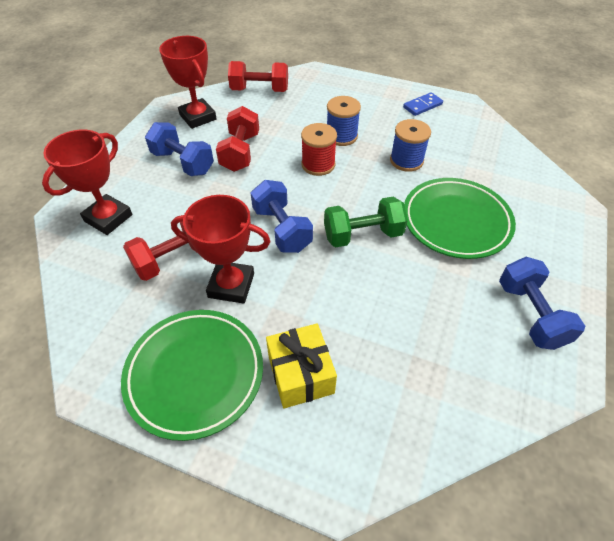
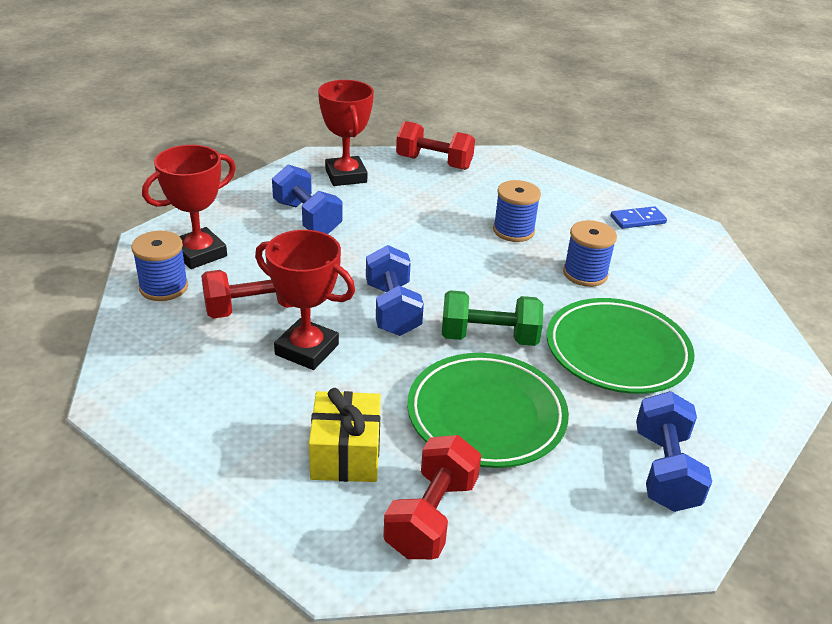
camera: 15 degrees right, 15 degrees down
green plate [121,310,263,441] -> green plate moved to [407,353,569,468]
red dumbbell [216,106,259,172] -> red dumbbell moved to [383,435,481,559]
red spool [301,123,337,176] -> none
none -> blue spool [132,231,188,301]

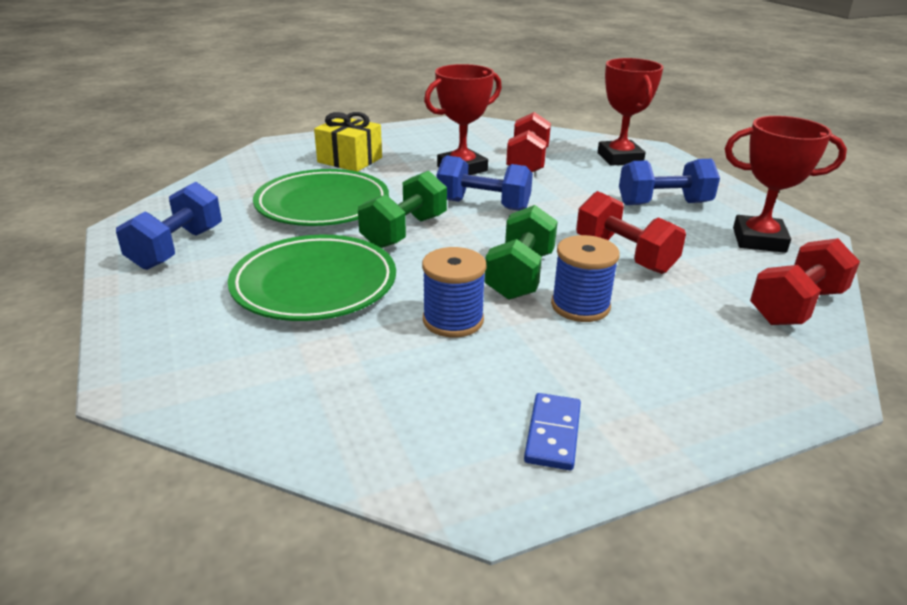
camera: 120 degrees right, 5 degrees down
blue spool [132,231,188,301] -> none
red dumbbell [383,435,481,559] -> red dumbbell moved to [576,191,686,274]
blue dumbbell [636,391,712,512] -> blue dumbbell turned 75 degrees clockwise [116,182,222,270]
none -> green dumbbell [484,205,558,300]

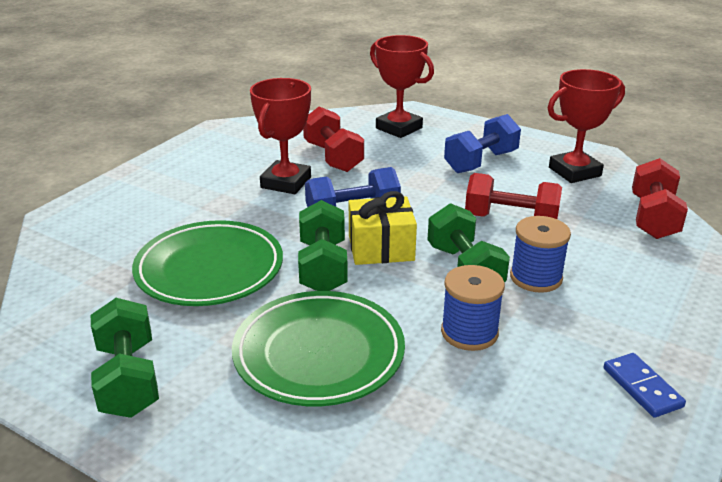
camera: 35 degrees left, 0 degrees up
blue dumbbell [116,182,222,270] -> green dumbbell [91,298,159,418]
yellow gift [314,112,382,172] -> yellow gift moved to [349,191,417,265]

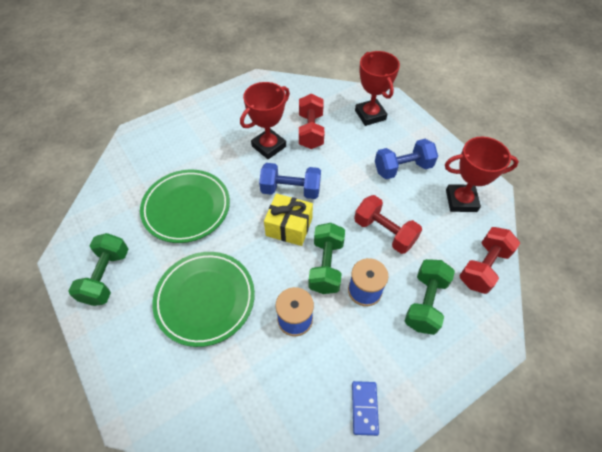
camera: 25 degrees right, 25 degrees up
green dumbbell [298,200,348,291] -> green dumbbell moved to [405,259,455,335]

